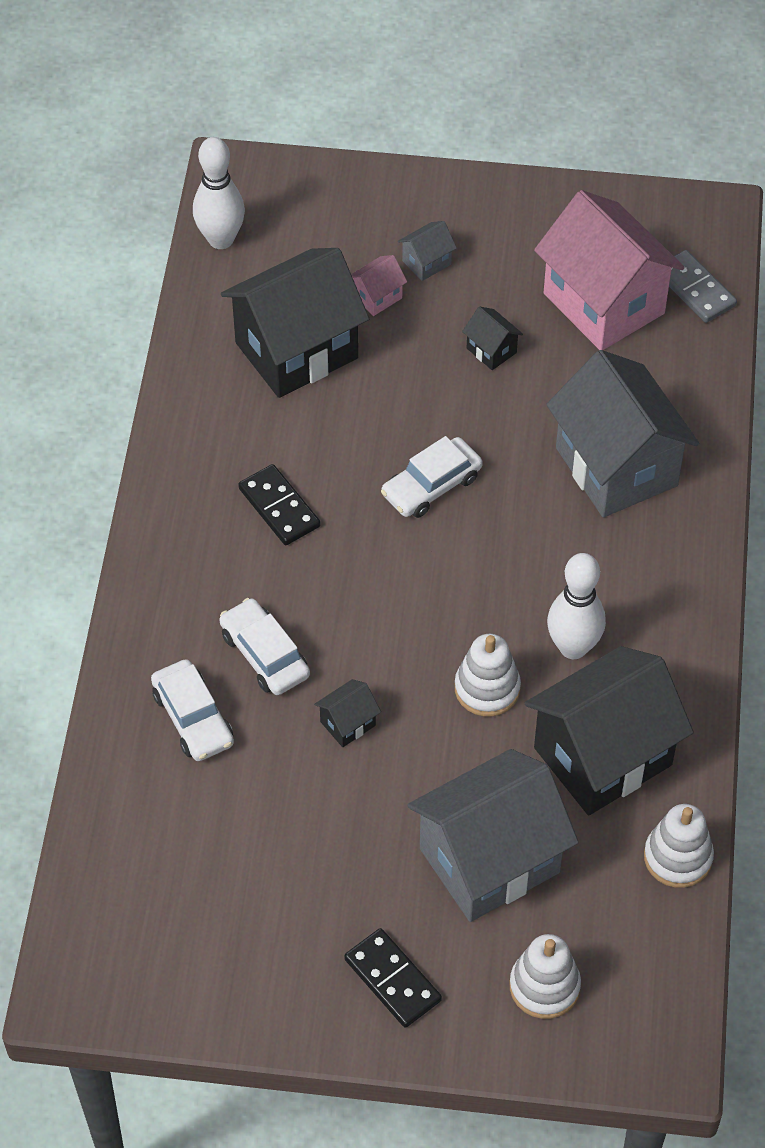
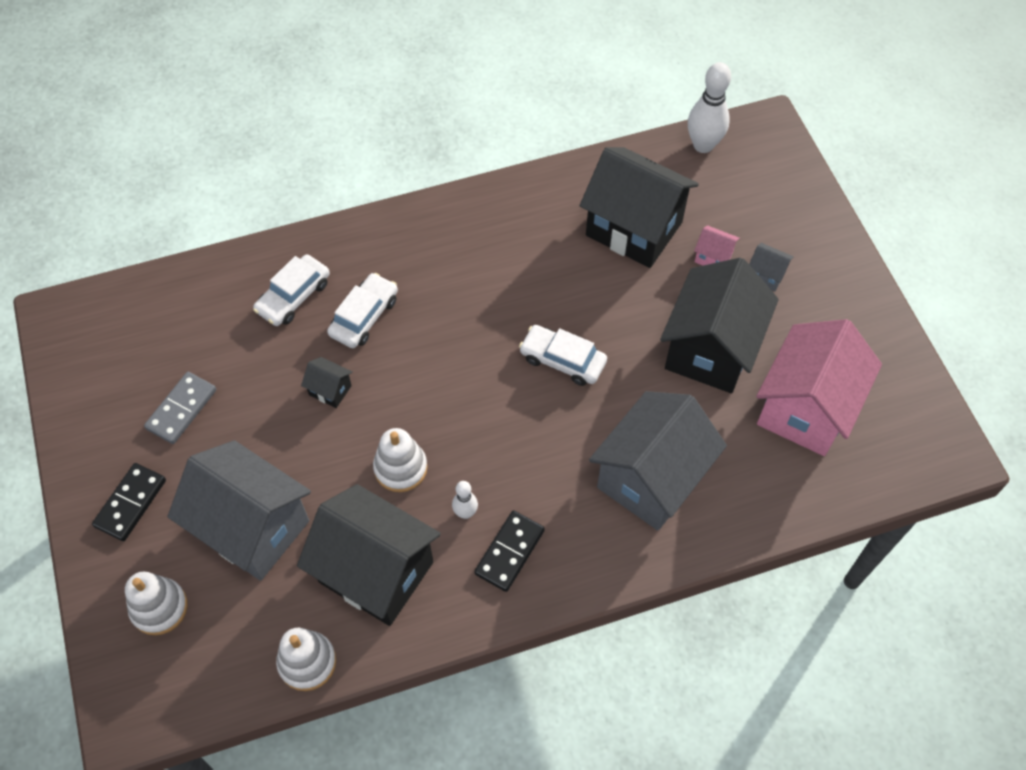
camera: 65 degrees right, 5 degrees up
black domino [238,464,320,545] -> black domino moved to [474,510,545,592]
black house [462,306,523,370] -> black house [660,258,779,393], size x2.47
white bowling pin [547,553,606,659] -> white bowling pin [452,481,478,519], size x0.53
grey domino [669,250,737,323] -> grey domino moved to [144,372,216,444]

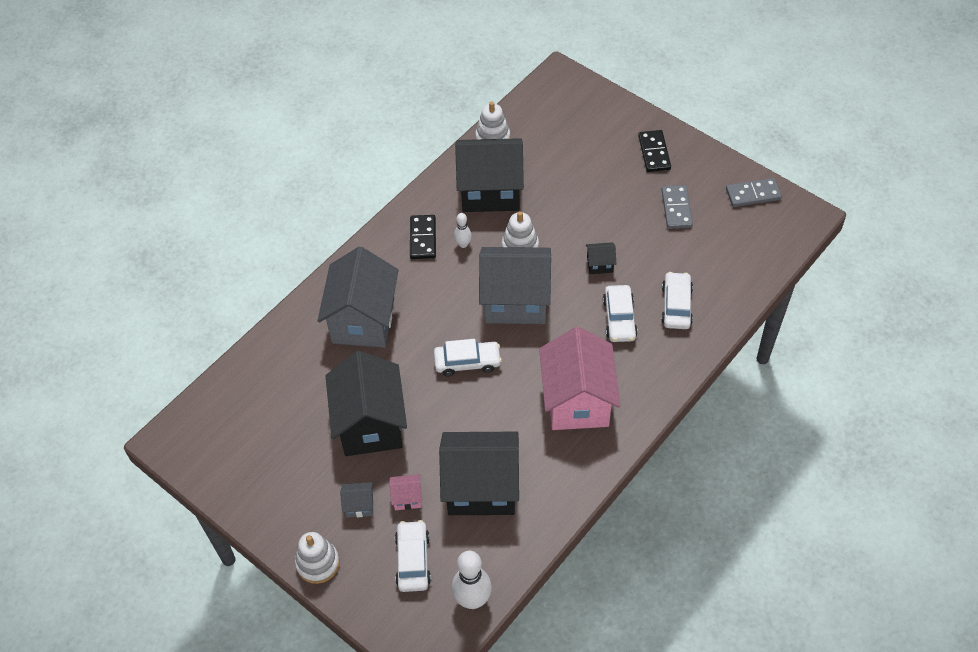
camera: 150 degrees right, 5 degrees down
white stacking toy [125,572,188,635] -> white stacking toy moved to [295,532,340,584]
grey house [168,440,311,581] -> grey house moved to [479,247,551,324]
pink house [756,319,882,456] -> pink house moved to [539,327,620,430]
none -> white car [395,520,431,592]
none -> grey domino [726,178,782,207]

